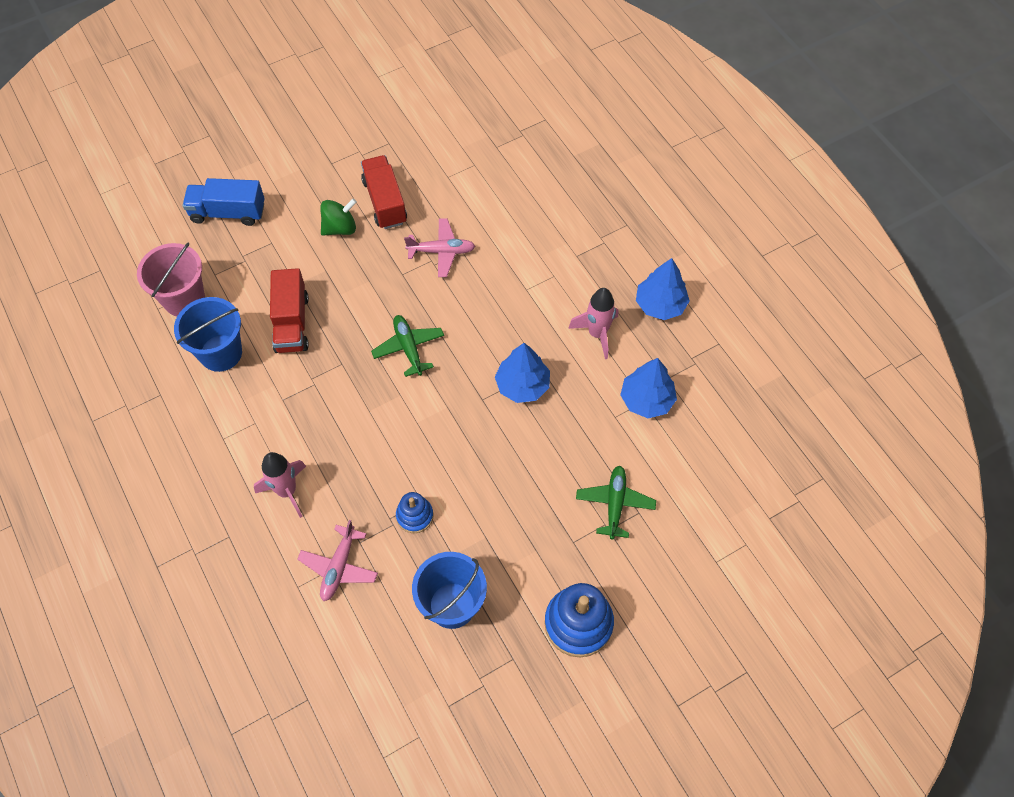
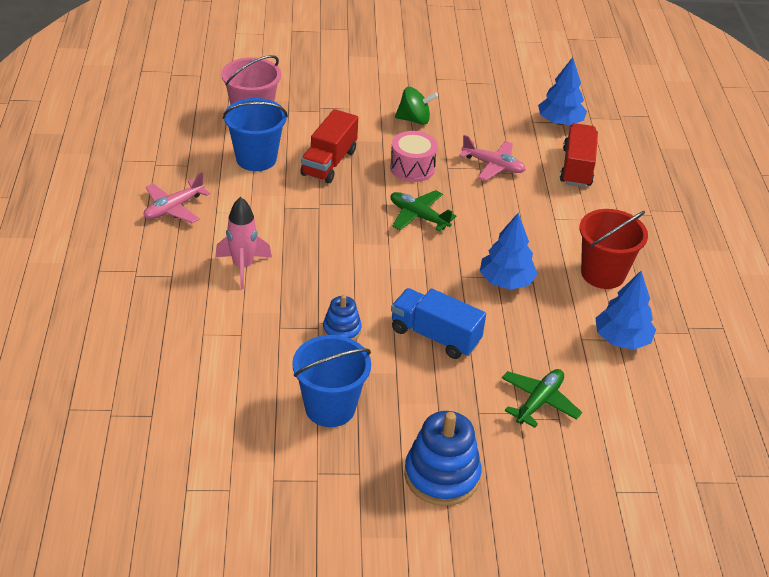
camera: 25 degrees right, 20 degrees down
blue truck [183,178,265,226] -> blue truck moved to [391,288,486,359]
pink plane [297,520,378,601] -> pink plane moved to [144,172,210,223]
red truck [361,155,407,229] -> red truck moved to [560,123,598,187]
green plane [371,315,444,377] -> green plane turned 60 degrees counterclockwise [391,190,456,231]
pink rocket [568,288,618,359] -> red bucket [579,209,648,289]
blue tree [636,258,690,320] -> blue tree moved to [538,57,587,125]
none -> pink drum [390,131,437,182]

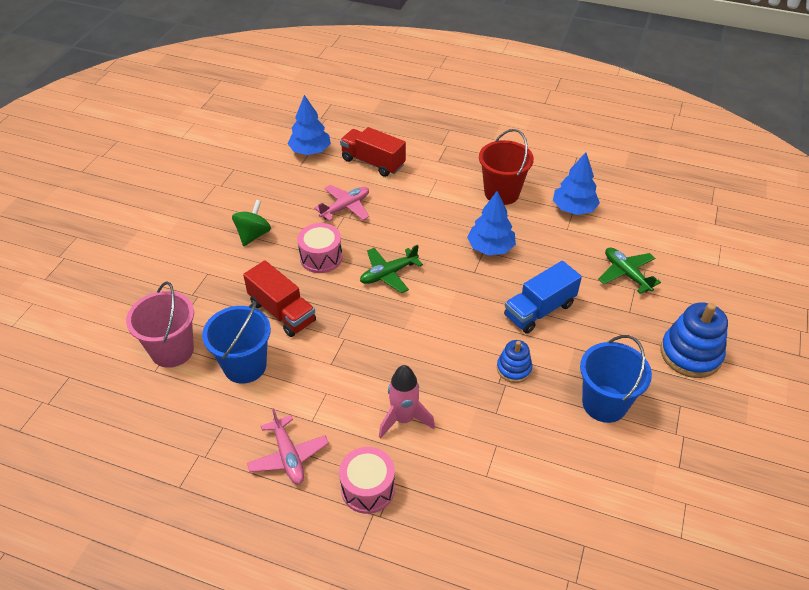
camera: 65 degrees left, 5 degrees up
none -> pink drum [339,447,395,514]

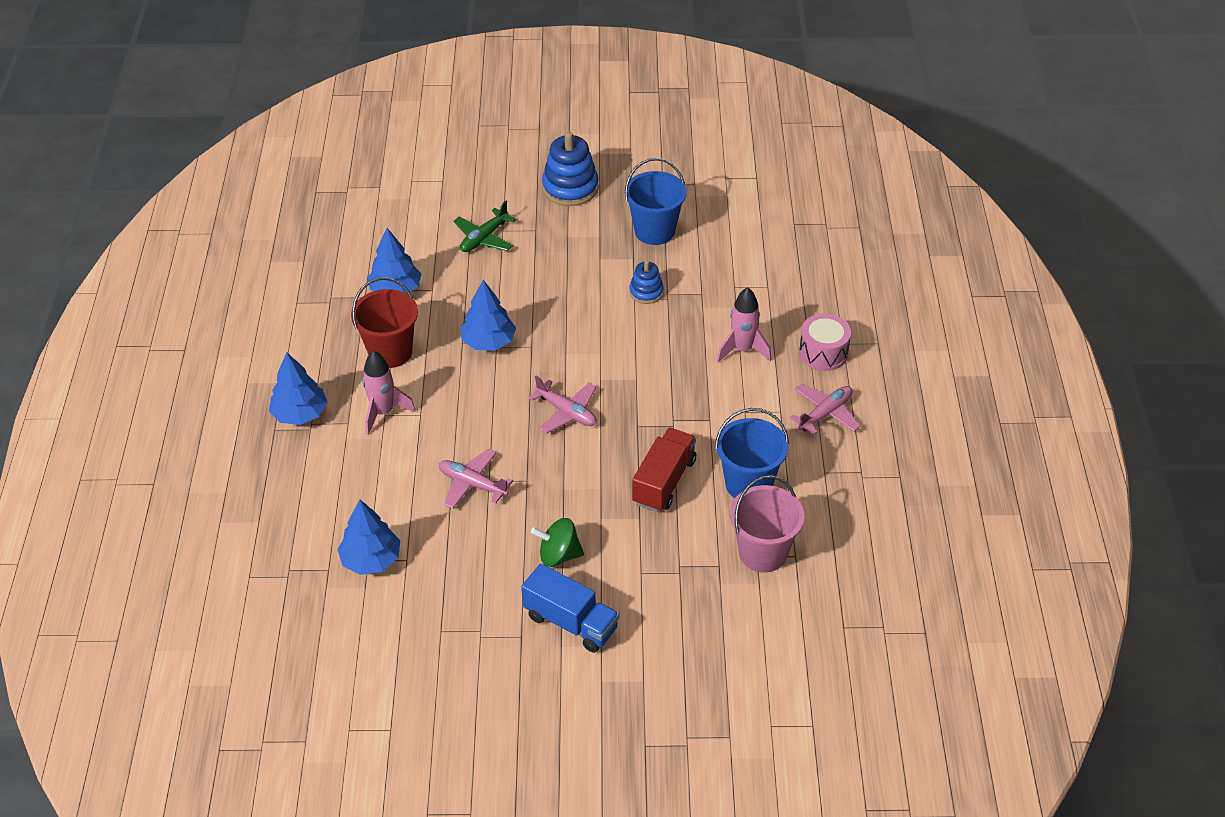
camera: 110 degrees left, 0 degrees up
pink drum [297,223,343,273] -> none
red truck [340,127,406,177] -> none
green plane [360,245,423,293] -> pink plane [528,376,597,434]
blue truck [504,261,582,334] -> blue truck moved to [521,563,619,653]
none -> blue tree [269,352,328,425]
none -> pink rocket [362,350,416,435]

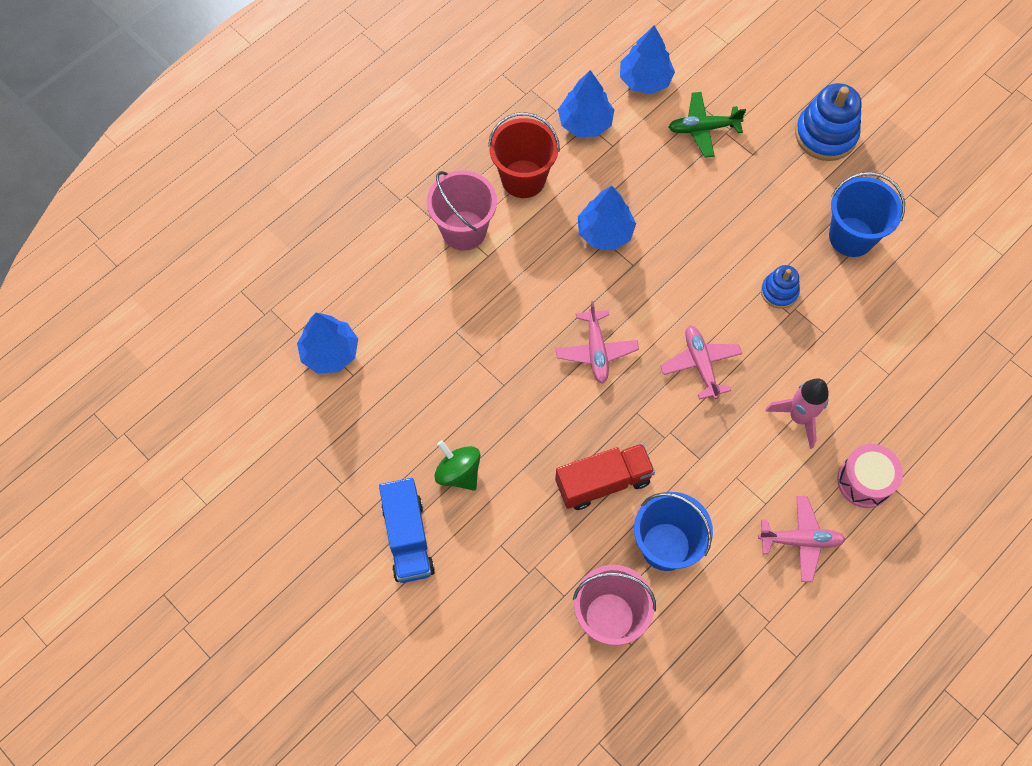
camera: 45 degrees right, 20 degrees up
blue tree [269,352,328,425] -> blue tree moved to [620,25,675,94]
pink rocket [362,350,416,435] -> pink bucket [426,170,497,251]
pink plane [439,449,513,509] -> pink plane moved to [661,326,742,400]

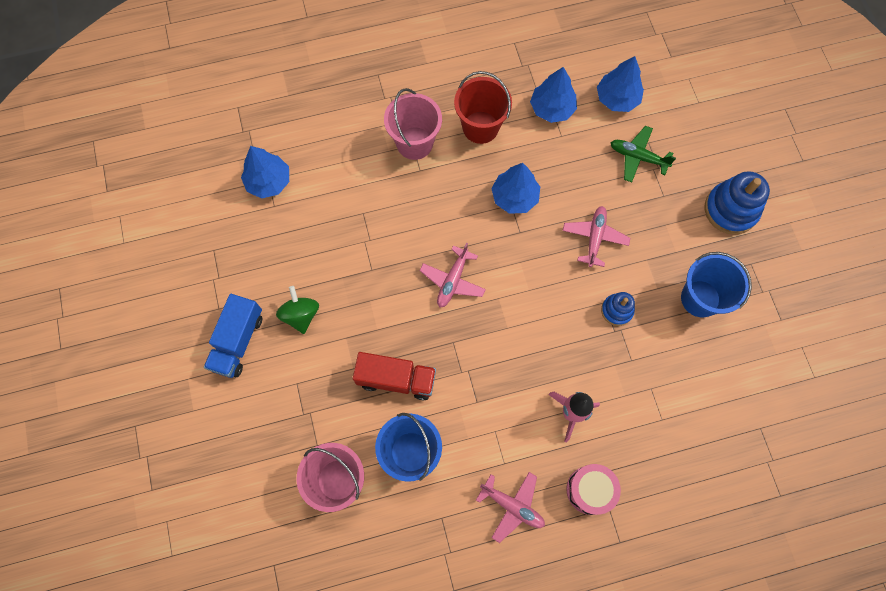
camera: 30 degrees right, 5 degrees up
pink plane [661,326,742,400] -> pink plane moved to [563,206,630,267]

